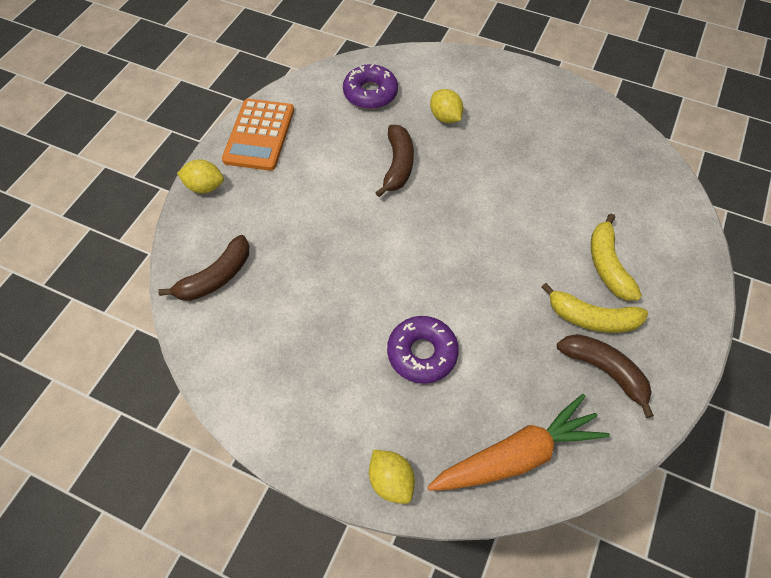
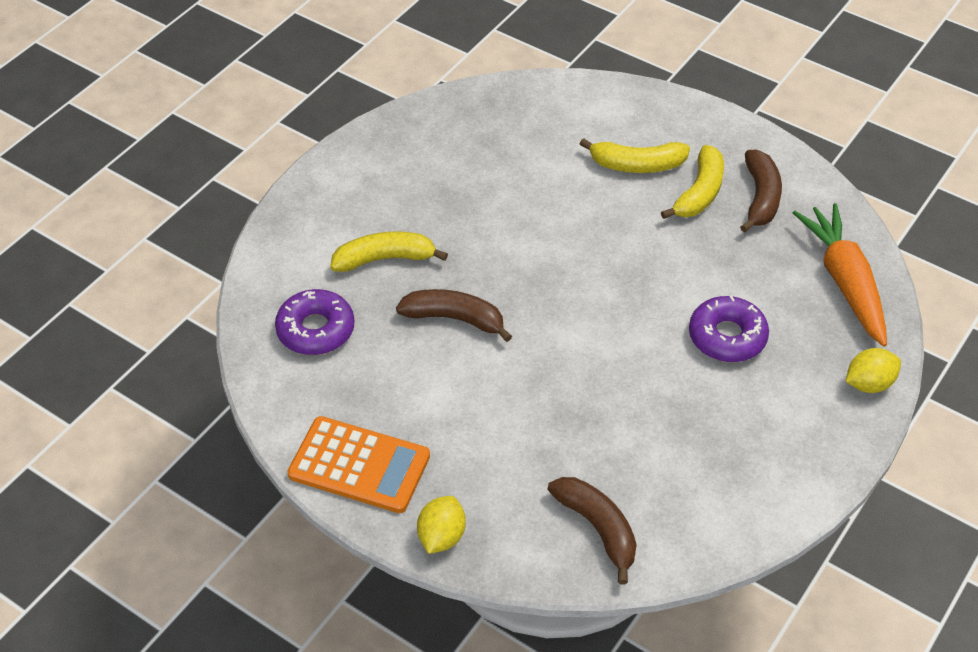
camera: 80 degrees left, 10 degrees down
yellow lemon [430,89,463,123] -> yellow banana [330,232,448,272]
brown banana [557,334,654,418] -> brown banana turned 135 degrees clockwise [740,150,782,232]

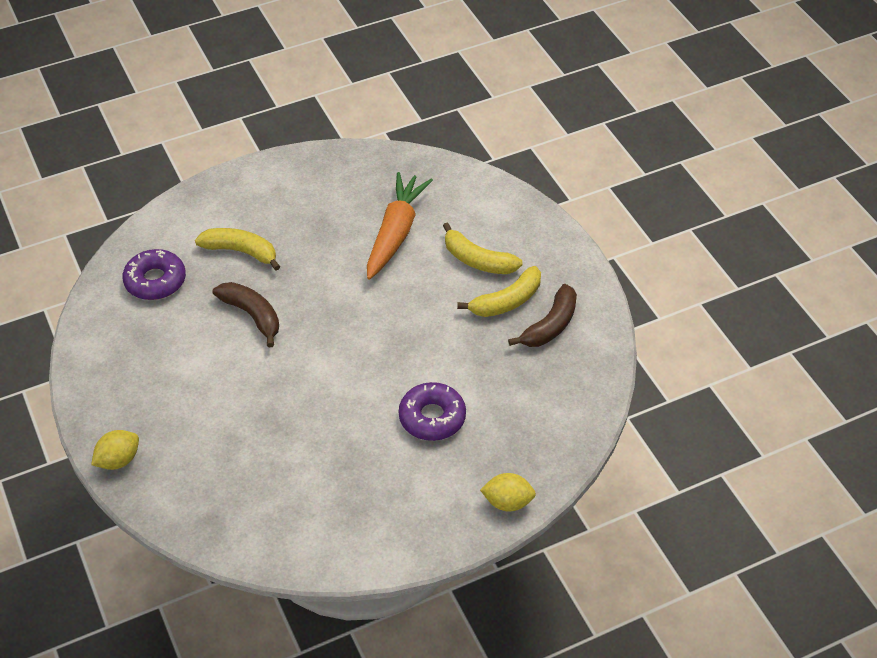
camera: 30 degrees right, 0 degrees up
orange calculator [287,416,430,513] -> none
brown banana [548,477,637,585] -> none
orange carrot [793,203,887,347] -> orange carrot moved to [367,172,433,279]

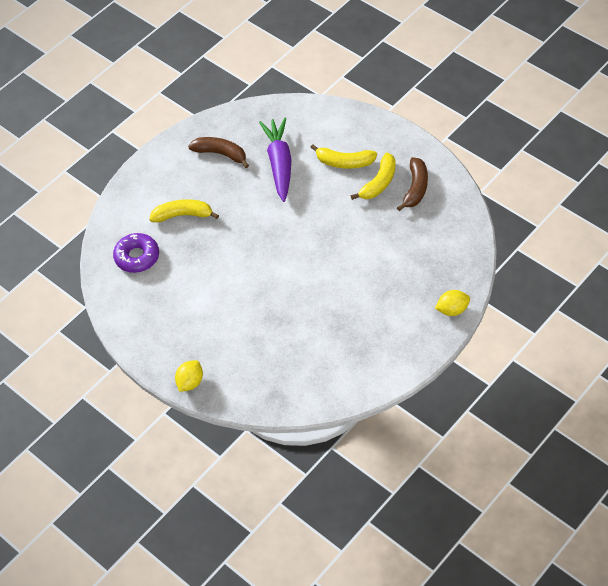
camera: 20 degrees left, 5 degrees up
brown banana [213,282,279,347] -> brown banana moved to [188,137,249,168]
orange carrot [367,172,433,279] -> purple carrot [259,118,291,202]
purple donut [399,382,466,441] -> none

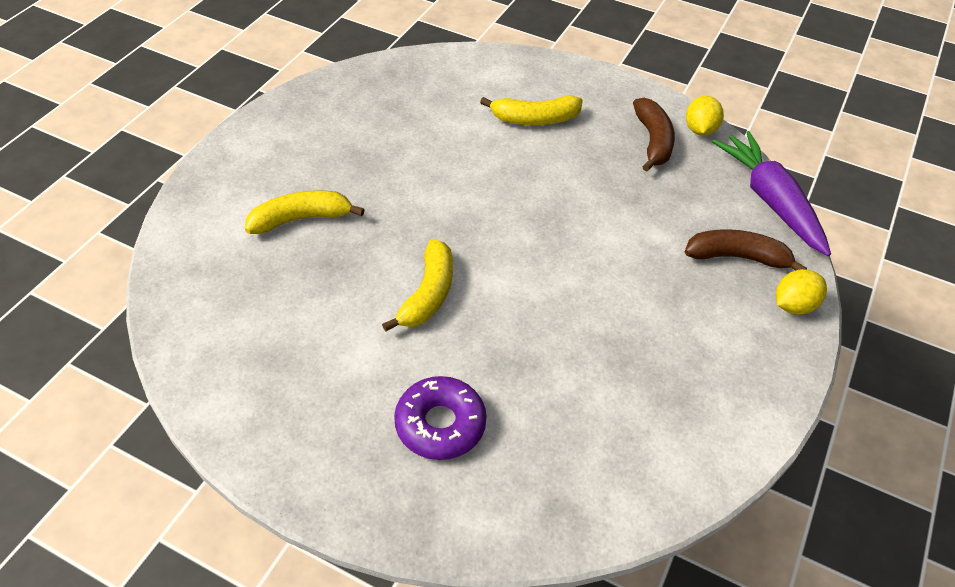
camera: 20 degrees left, 5 degrees down
purple donut [113,233,159,273] -> purple donut moved to [394,376,487,460]
yellow lemon [175,360,203,392] -> yellow lemon moved to [686,96,724,136]
brown banana [188,137,249,168] -> brown banana moved to [685,229,807,271]
purple carrot [259,118,291,202] -> purple carrot moved to [712,131,831,256]
yellow banana [351,153,395,200] -> yellow banana moved to [382,239,453,331]

